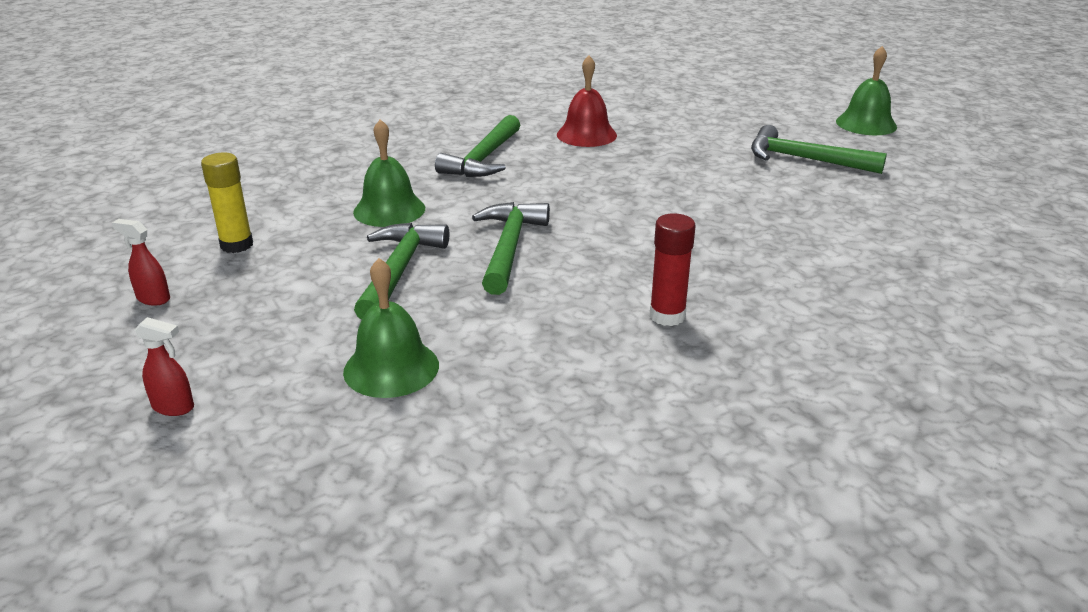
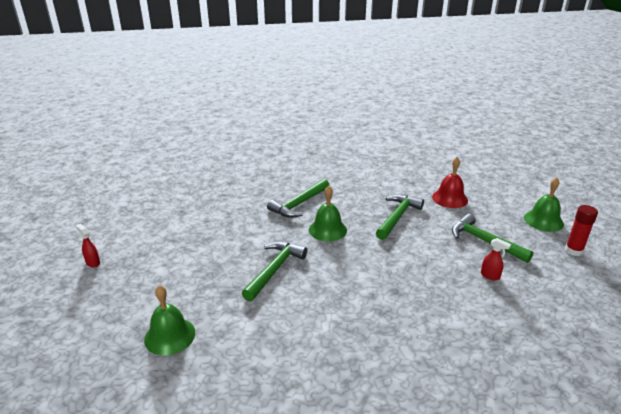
camera: 20 degrees right, 0 degrees up
red spray bottle [134,317,194,416] -> red spray bottle moved to [481,238,511,281]
yellow glue stick [201,153,253,253] -> none
green bell [353,119,425,227] -> green bell moved to [309,186,347,241]
green hammer [354,223,449,320] -> green hammer moved to [376,194,424,240]
red bell [557,55,617,147] -> red bell moved to [432,157,468,208]
red glue stick [650,213,696,326] -> red glue stick moved to [565,205,598,256]

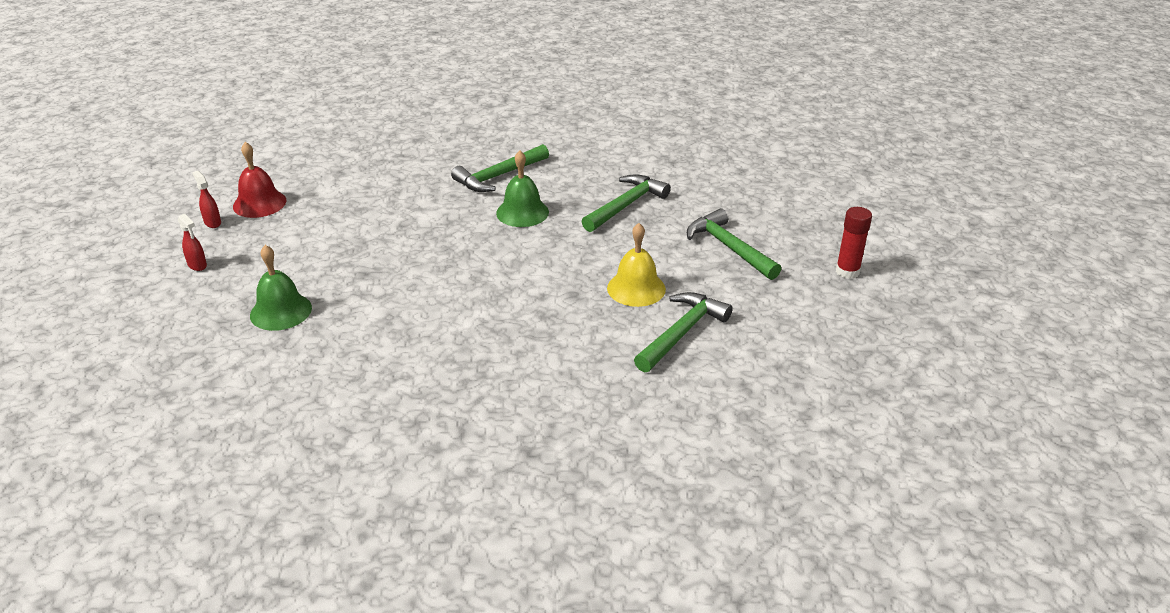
camera: 10 degrees right, 5 degrees up
green hammer [242,241,307,301] -> green hammer moved to [634,292,733,373]
red bell [432,157,468,208] -> red bell moved to [233,142,286,218]
red spray bottle [481,238,511,281] -> red spray bottle moved to [178,214,207,271]
green bell [524,177,564,232] -> none
none -> yellow bell [607,223,666,307]

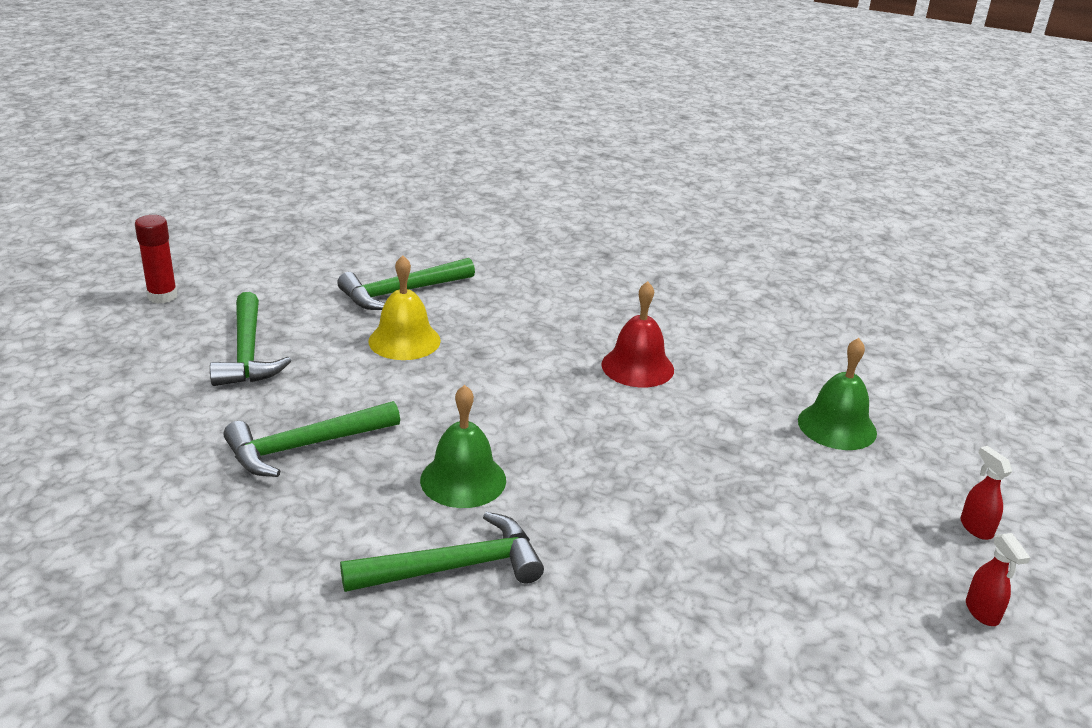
camera: 160 degrees left, 5 degrees down
red bell [233,142,286,218] -> red bell moved to [601,281,674,388]

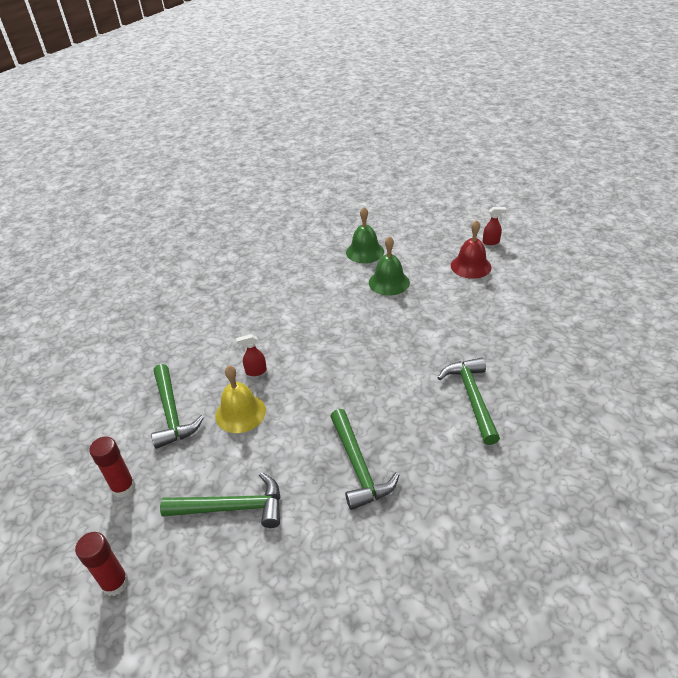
camera: 75 degrees left, 10 degrees up
green bell [420,385,506,508] -> green bell moved to [369,236,410,296]
red bell [601,281,674,388] -> red bell moved to [451,220,492,279]
red spray bottle [960,446,1012,540] -> red spray bottle moved to [236,334,267,376]
none -> red glue stick [89,436,135,498]

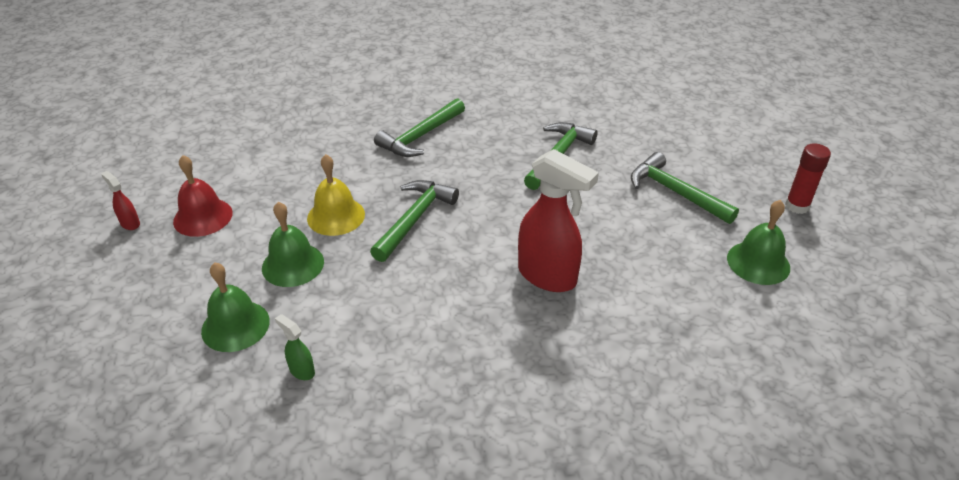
camera: 135 degrees left, 0 degrees up
red glue stick [89,436,135,498] -> green bell [727,200,790,285]
green hammer [151,364,204,449] -> green hammer moved to [370,180,459,262]
yellow bell [215,366,266,433] -> yellow bell moved to [307,154,365,236]
red spray bottle [236,334,267,376] -> red spray bottle [518,149,599,292], size x2.30
none -> green spray bottle [275,314,315,380]

